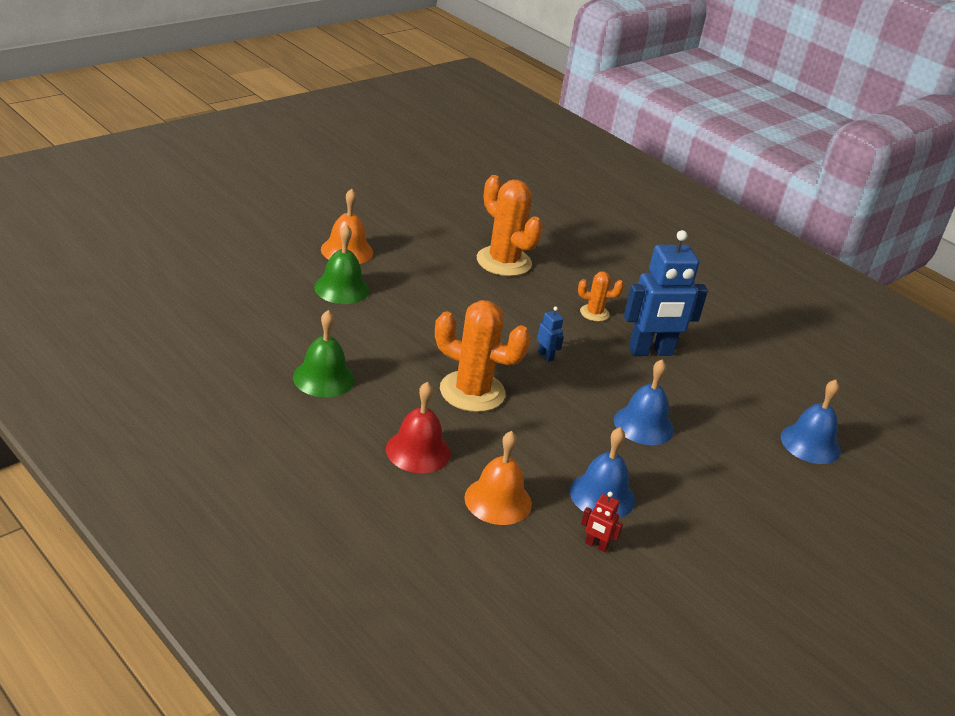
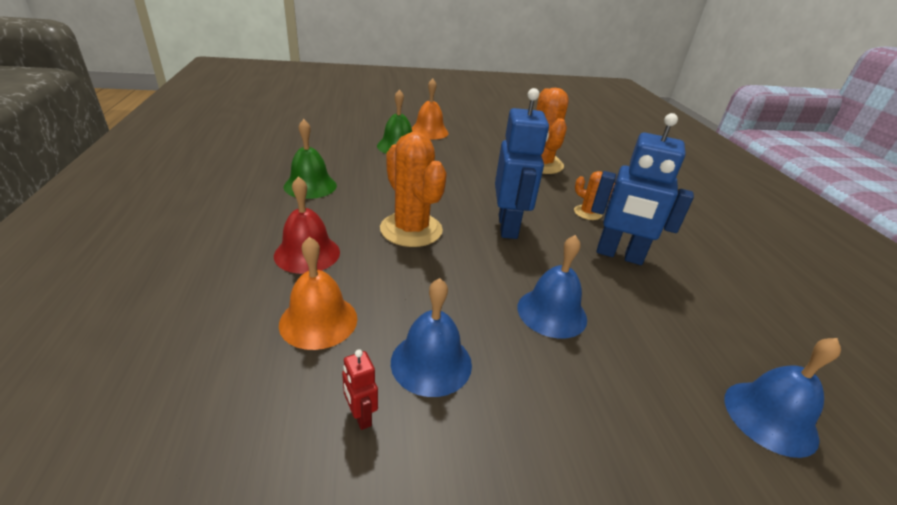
camera: 35 degrees right, 0 degrees up
blue robot [537,307,564,362] -> blue robot [495,88,549,239], size x2.39

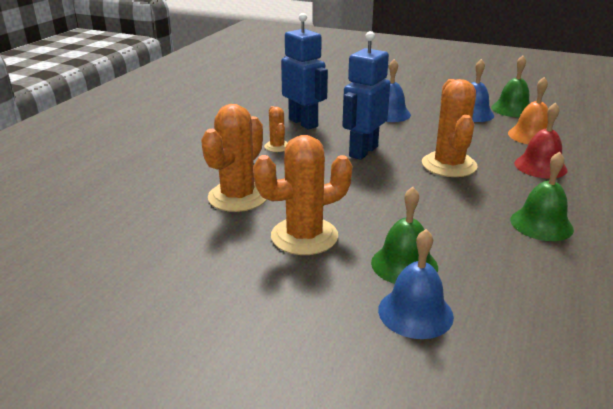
camera: 145 degrees left, 5 degrees down
red robot [342,349,378,430] -> green bell [491,55,530,117]
orange bell [412,79,449,139] -> none
blue bell [725,338,841,458] -> blue bell moved to [378,229,454,339]
none -> orange cactus [253,135,353,255]

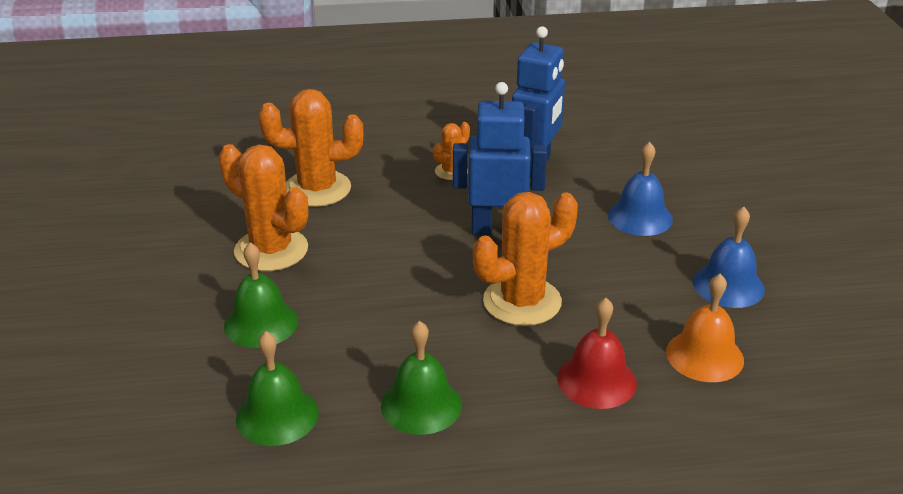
camera: 60 degrees right, 5 degrees up
blue bell [378,229,454,339] -> none
green bell [491,55,530,117] -> green bell moved to [236,331,319,446]

